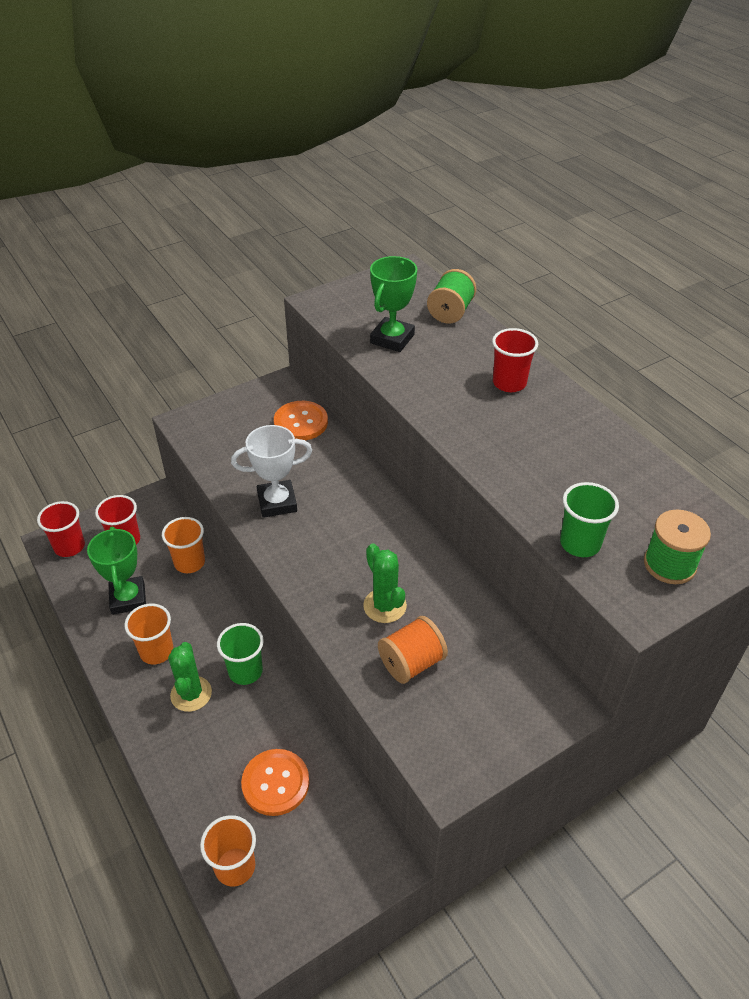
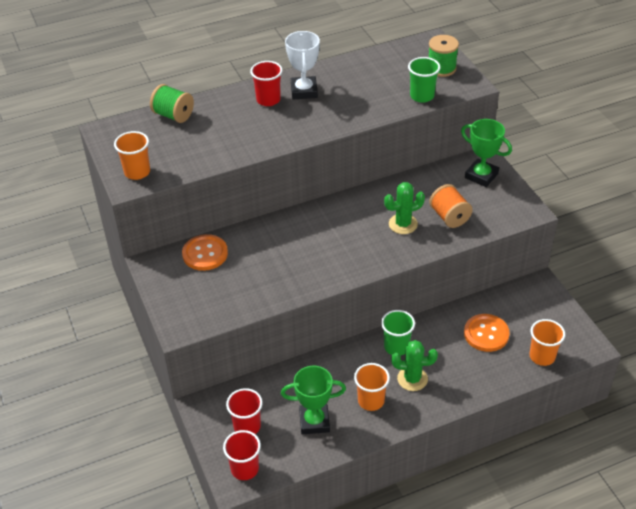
camera: 80 degrees left, 0 degrees up
orange cup [162,517,205,573] -> orange cup moved to [114,131,150,180]
white trophy [231,425,312,518] -> white trophy moved to [285,31,320,99]
green trophy [370,256,417,352] -> green trophy moved to [461,119,512,187]

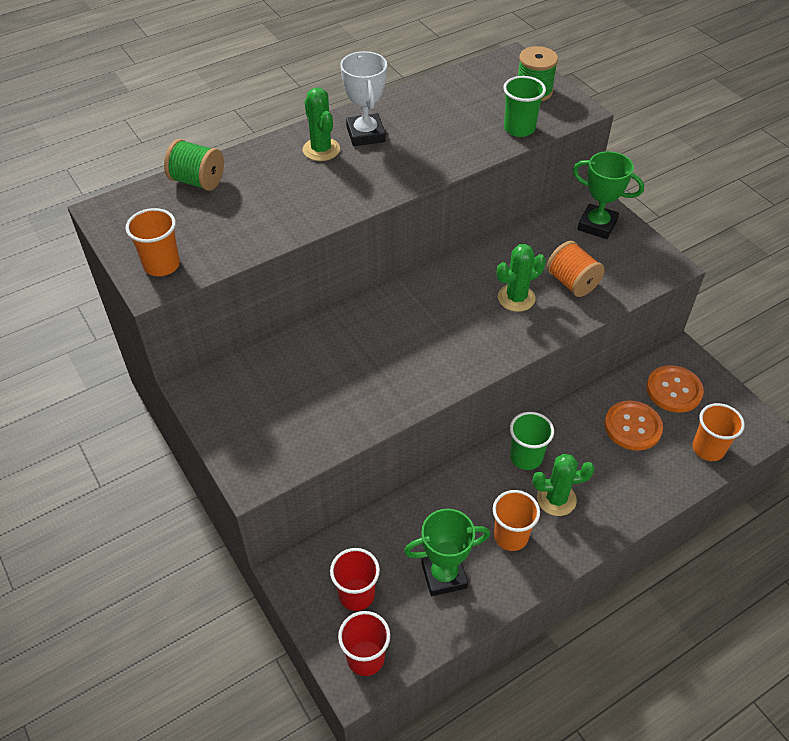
camera: 10 degrees left, 5 degrees up
orange button [182,234,228,271] -> orange button moved to [646,365,704,413]
red cup [250,61,283,106] -> green cactus [303,88,340,161]

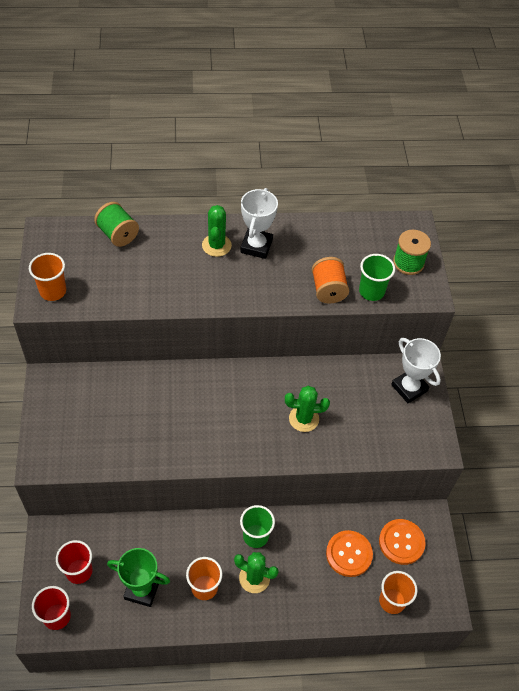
camera: 25 degrees right, 5 degrees up
orange spool [547,241,605,297] -> orange spool moved to [312,257,349,303]
green trophy [573,151,644,239] -> white trophy [391,338,441,404]

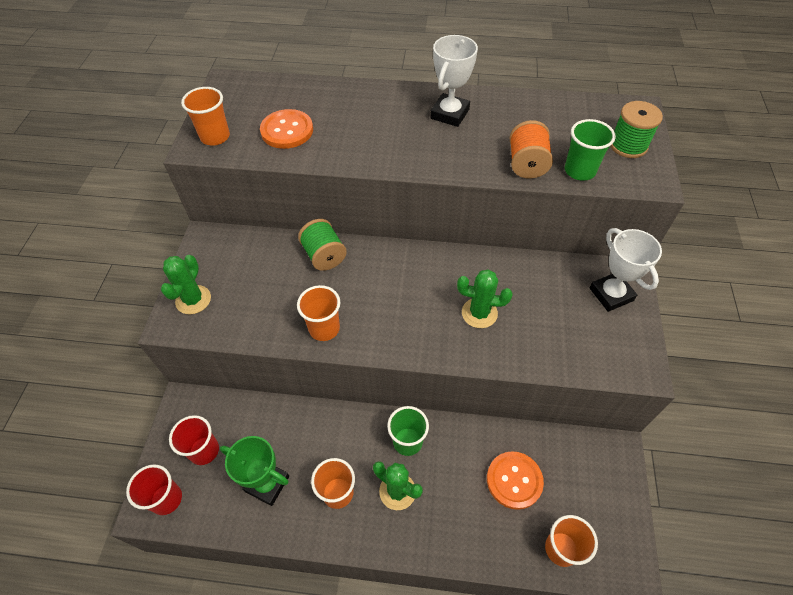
camera: 15 degrees right, 0 degrees up
green spool [94,202,139,247] -> green spool moved to [298,219,347,271]
green cactus [202,205,232,257] -> green cactus moved to [161,255,211,314]
orange button [379,519,426,565] -> orange button moved to [260,109,313,149]
none -> orange cup [297,285,340,341]

